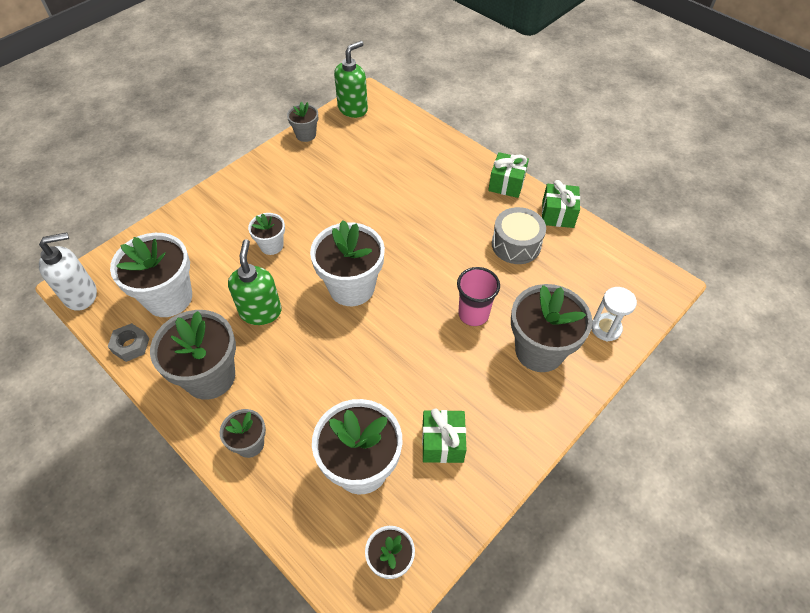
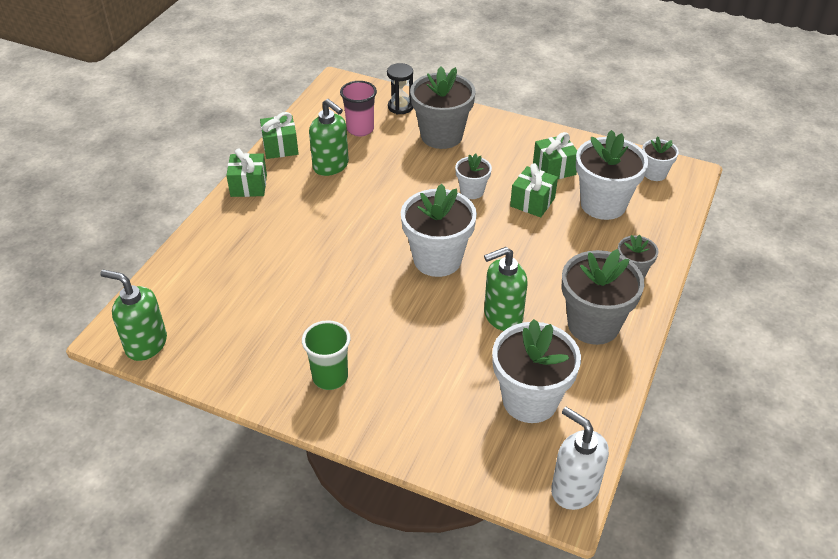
camera: 110 degrees left, 10 degrees down
grey nut [107,323,149,362] -> none
white flower pot [248,213,285,255] -> white flower pot moved to [455,153,492,199]
grey flower pot [287,101,318,142] -> none
pink cup [457,267,500,326] -> pink cup moved to [340,81,377,136]
grey drum [492,207,546,264] -> green soap dispenser [309,99,349,176]
white hourglass [591,287,637,342] -> black hourglass [387,63,413,114]
none -> green cup [302,320,351,390]
none -> green gift [510,163,558,217]

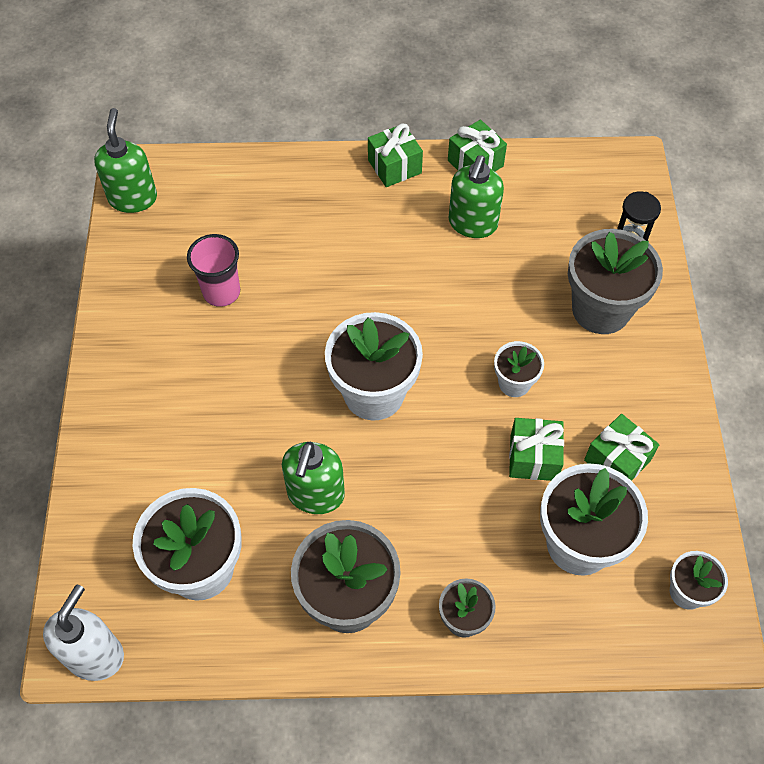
camera: 65 degrees right, 15 degrees up
green cup [302,320,351,390] -> none
pink cup [340,81,377,136] -> pink cup moved to [187,234,240,307]
green soap dispenser [484,247,527,331] -> green soap dispenser turned 120 degrees counterclockwise [282,442,345,514]

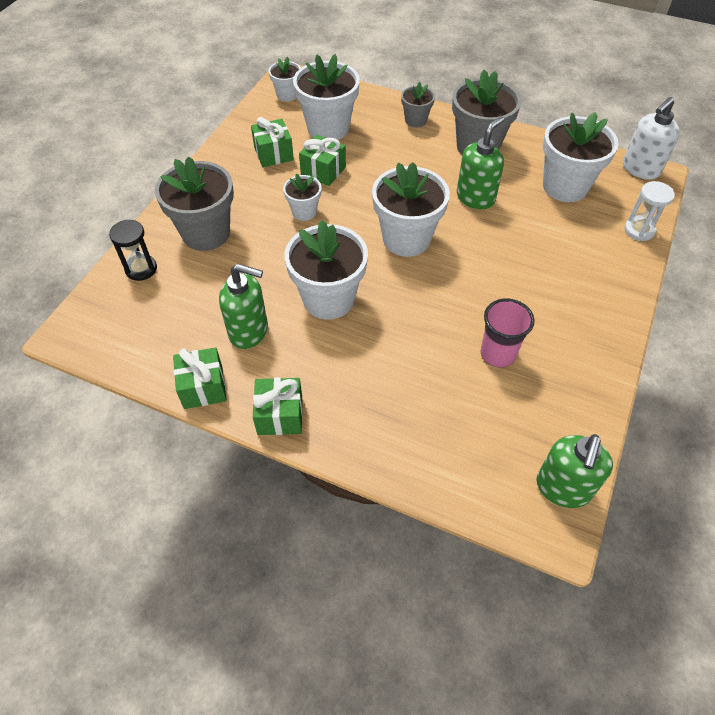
camera: 155 degrees left, 5 degrees down
green soap dispenser [449,155,504,238] -> green soap dispenser turned 60 degrees clockwise [219,264,268,349]
none -> white flower pot [285,220,368,320]
none -> white hourglass [624,181,675,241]

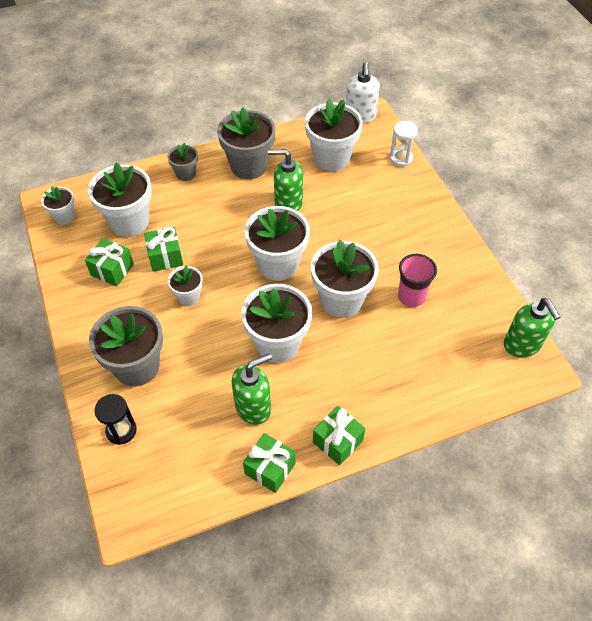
camera: 45 degrees left, 0 degrees up
green soap dispenser [457,116,504,209] -> green soap dispenser turned 75 degrees counterclockwise [268,149,303,211]
none -> white flower pot [311,240,379,318]

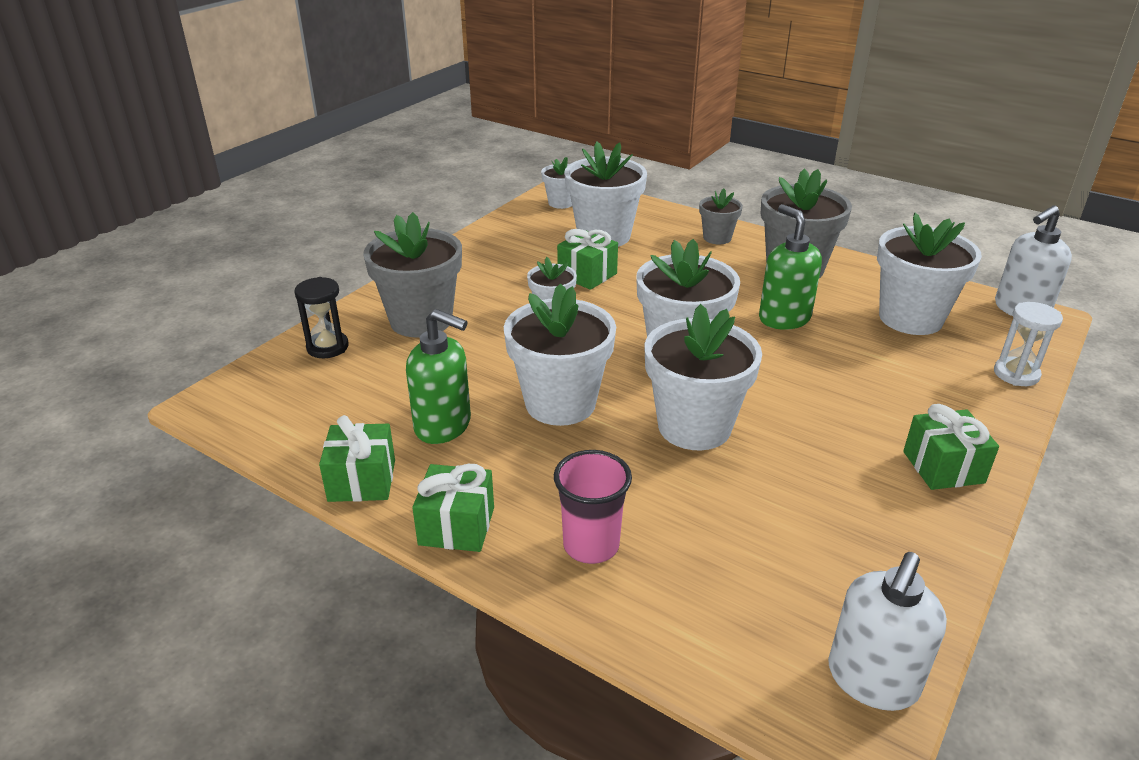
camera: 55 degrees right, 20 degrees down
green gift [85,238,134,286] -> green gift moved to [903,404,999,490]
pink cup [398,254,437,307] -> pink cup moved to [554,450,632,564]
green soap dispenser [504,298,560,358] -> white soap dispenser [828,552,947,711]

